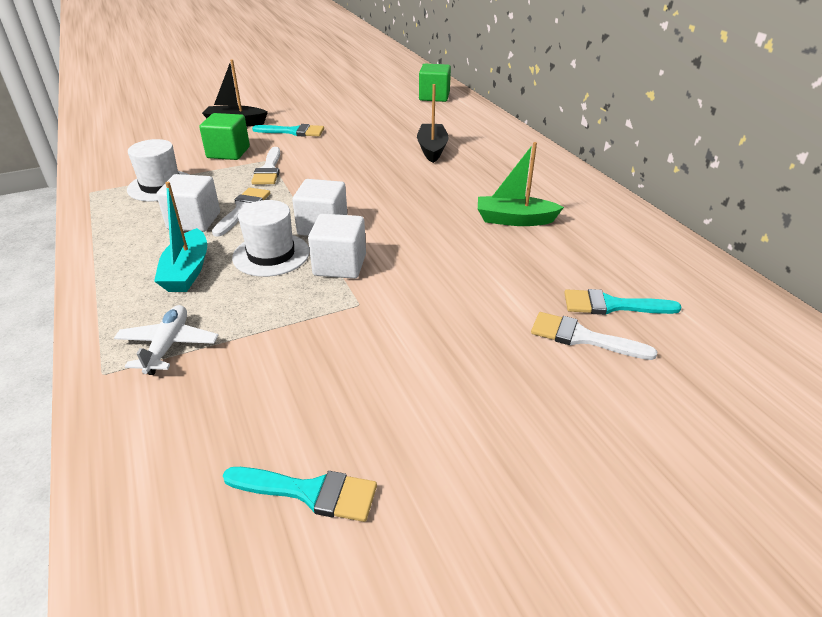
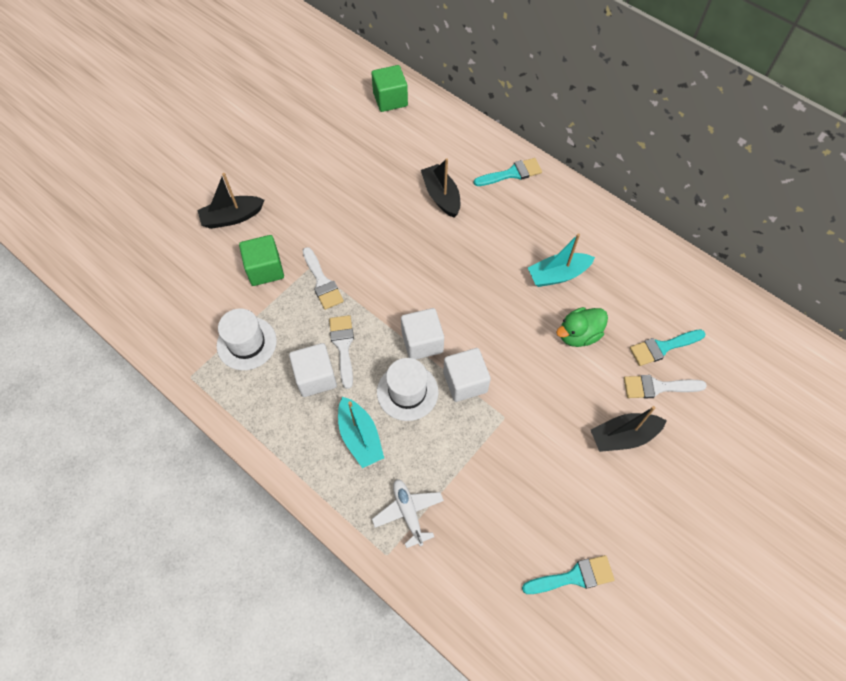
camera: 25 degrees left, 25 degrees up
turquoise brush [252,124,324,137] -> turquoise brush moved to [474,158,542,186]
green boat [478,142,564,226] -> turquoise boat [528,233,595,287]
none -> green duck [556,307,608,347]
none -> black boat [591,406,667,452]

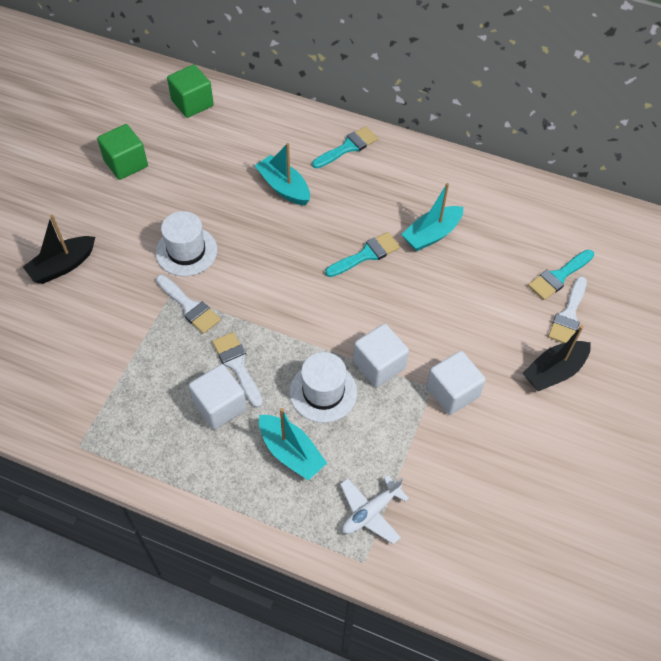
camera: 20 degrees left, 5 degrees down
white hat [217,308,277,370] -> white hat moved to [156,211,217,276]
green cube [239,235,284,286] -> green cube moved to [97,124,148,180]
white plane [372,479,444,548] -> white plane turned 90 degrees counterclockwise [340,475,409,544]
white cube [401,308,444,359] -> white cube moved to [426,351,486,415]
black boat [421,158,460,218] -> turquoise boat [255,143,310,206]
turquoise brush [522,555,614,594] -> turquoise brush moved to [325,232,400,277]
green duck [556,307,608,347] -> none
white brush [624,375,707,398] -> white brush turned 45 degrees counterclockwise [548,276,587,343]

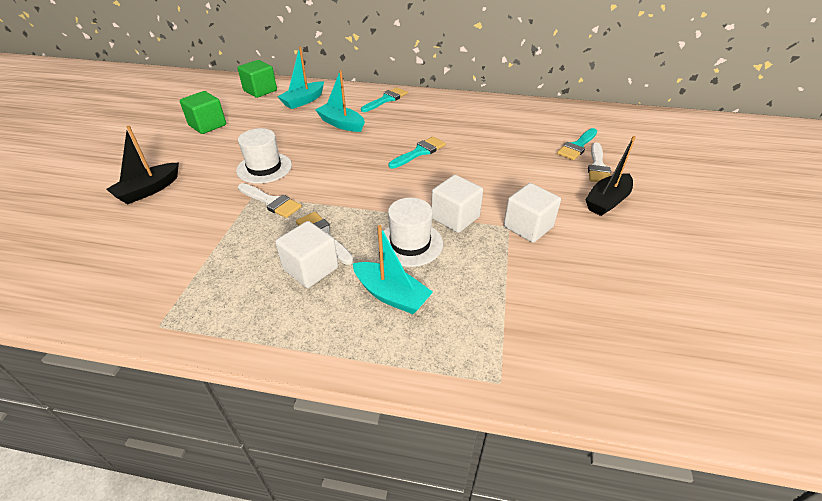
camera: 10 degrees left, 15 degrees down
white plane [340,475,409,544] -> none
turquoise boat [401,183,464,251] -> turquoise boat moved to [277,46,324,109]

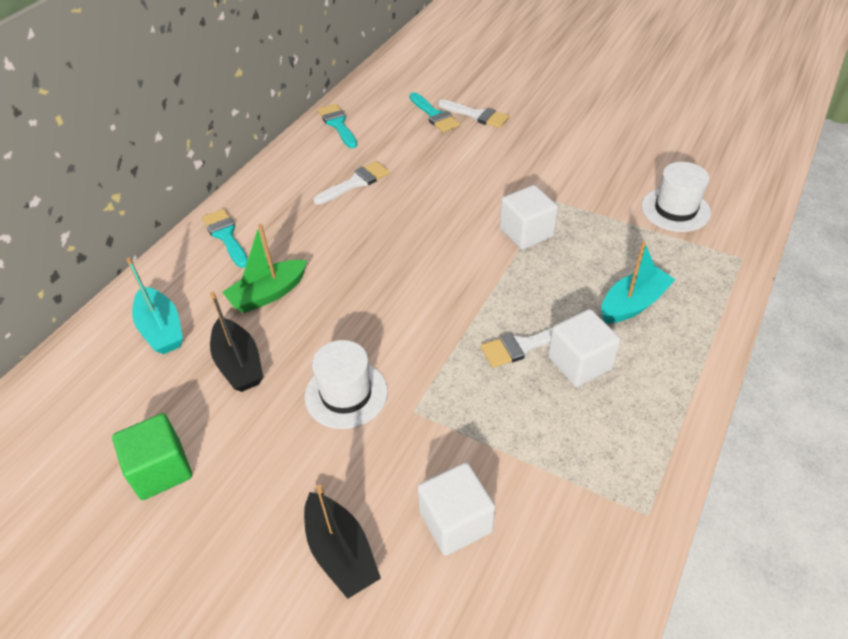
camera: 70 degrees left, 5 degrees up
green cube [238,60,277,98] -> none
white brush [238,183,302,218] -> white brush moved to [313,161,390,205]
turquoise boat [315,70,365,132] -> green boat [222,224,307,313]
white hat [377,198,443,267] -> white hat moved to [641,162,711,232]
turquoise brush [388,137,446,169] -> turquoise brush moved to [318,104,357,148]
white cube [504,183,561,243] -> white cube moved to [418,462,495,556]
black boat [585,136,636,216] -> black boat moved to [210,292,263,392]

